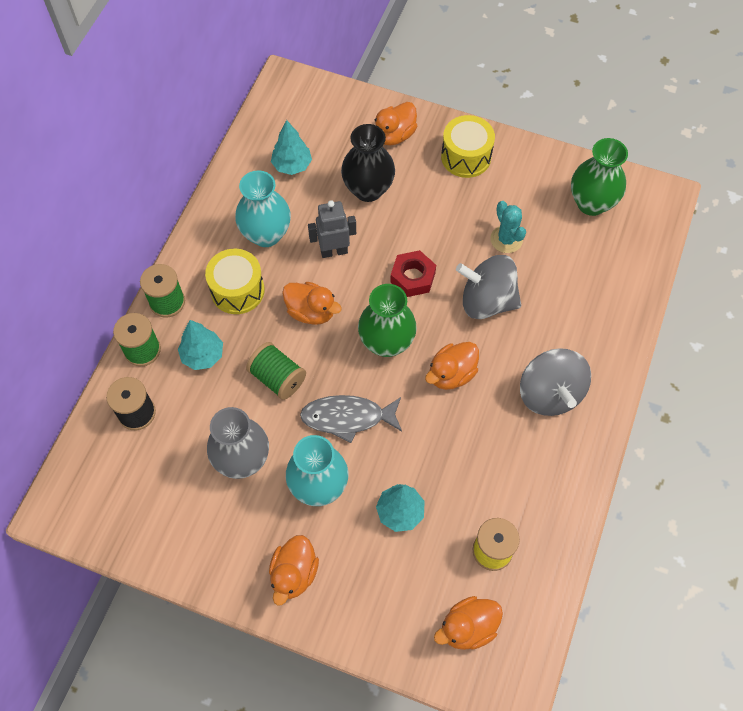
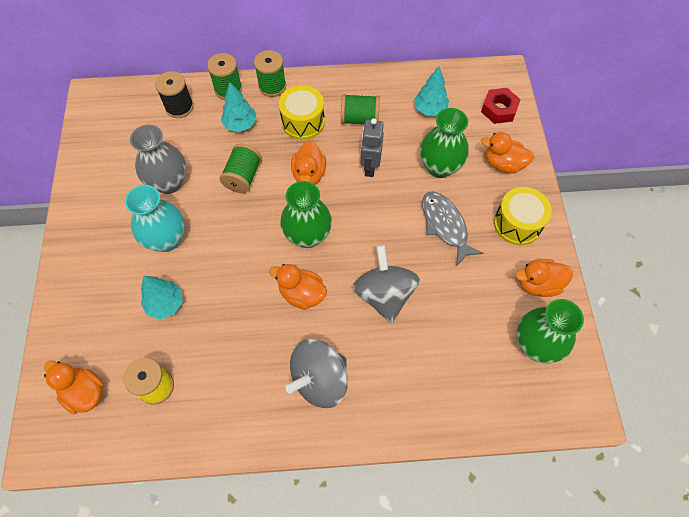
camera: 65 degrees right, 0 degrees up
turquoise vase [235,170,291,247] -> green spool [341,94,380,124]
orange duck [269,535,319,605] -> orange duck moved to [515,259,573,297]
grey fish [300,395,402,443] -> grey fish moved to [422,191,484,266]
grey robot [308,200,356,258] -> grey robot turned 135 degrees counterclockwise [360,118,384,177]
black vase [341,124,395,202] -> green vase [420,108,469,178]
red nut [390,250,436,297] -> red nut moved to [481,88,521,124]
turquoise cactus [490,201,526,253] -> none

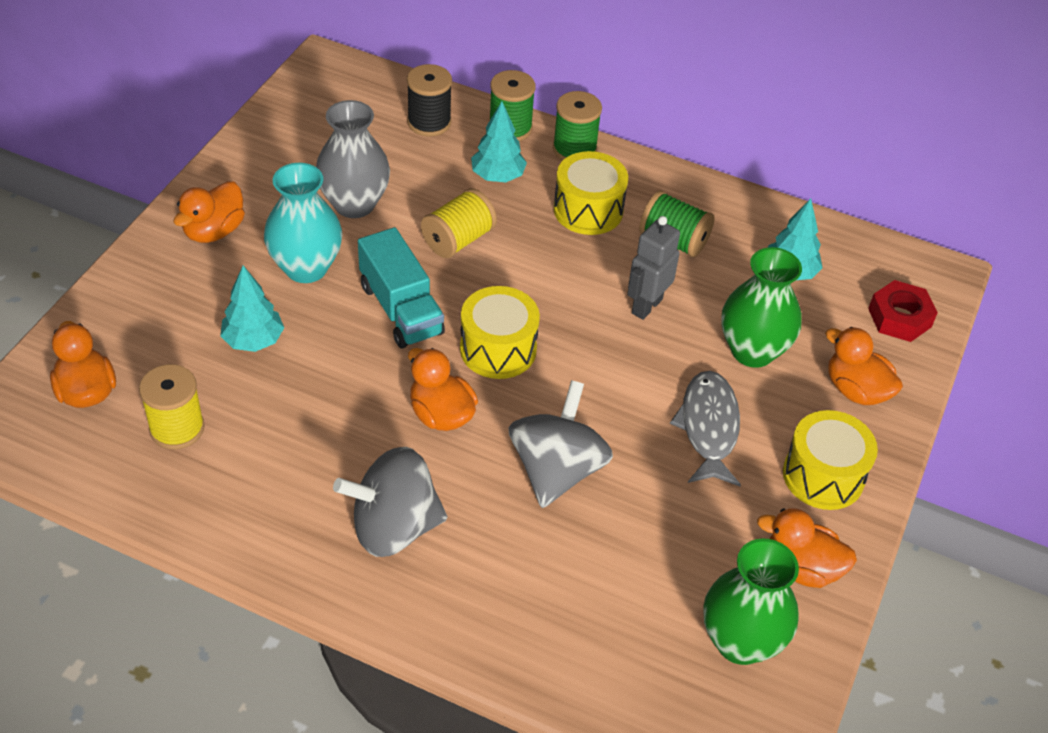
camera: 25 degrees right, 15 degrees down
green spool [220,144,262,193] -> yellow spool [421,188,497,258]
green vase [280,181,332,248] -> yellow drum [460,286,540,379]
orange duck [291,141,326,185] -> orange duck moved to [174,181,245,243]
none -> turquoise truck [358,227,445,348]

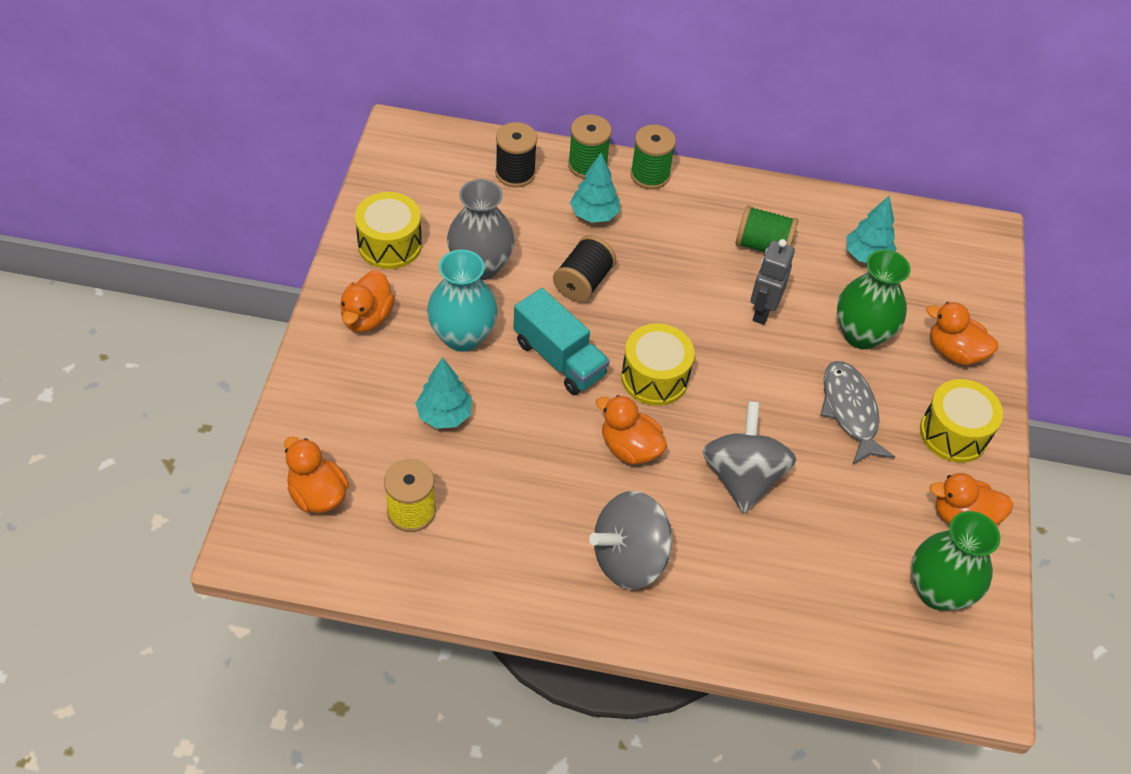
camera: 15 degrees left, 5 degrees up
yellow spool [421,188,497,258] -> black spool [553,235,616,303]
yellow drum [554,151,628,235] -> yellow drum moved to [355,192,422,269]
red nut [868,280,938,342] -> none

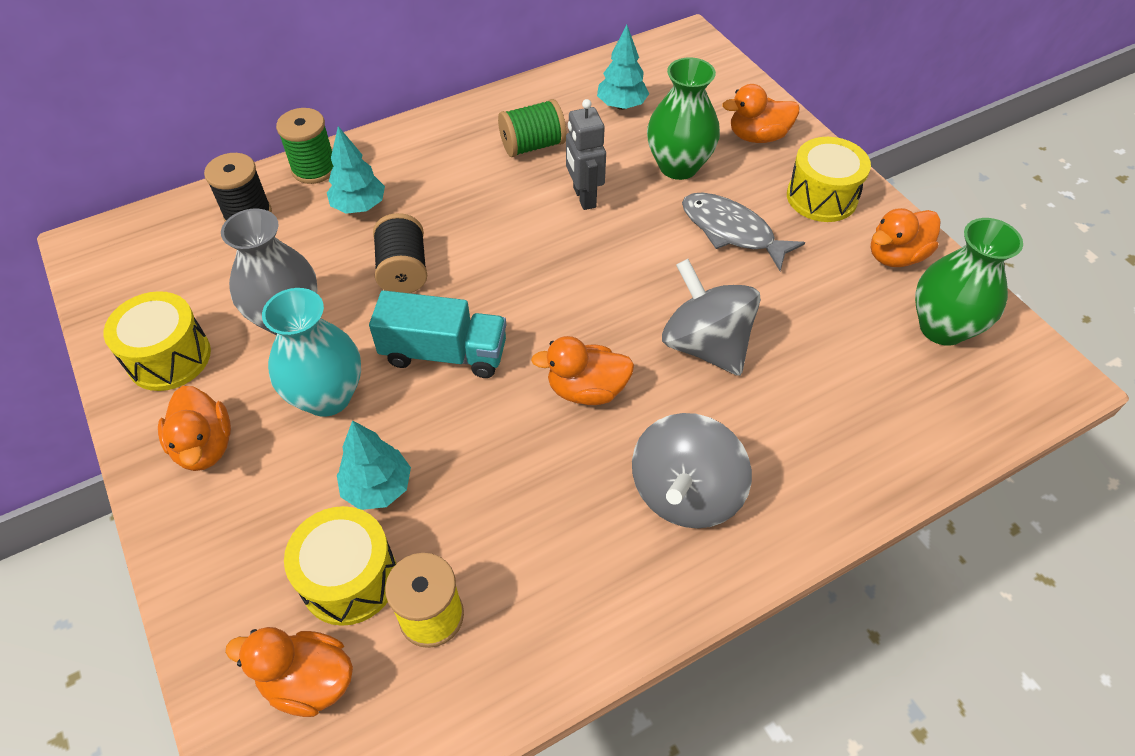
camera: 35 degrees left, 0 degrees up
yellow drum [621,323,694,406] -> yellow drum moved to [284,506,396,626]
green spool [630,124,676,189] -> none

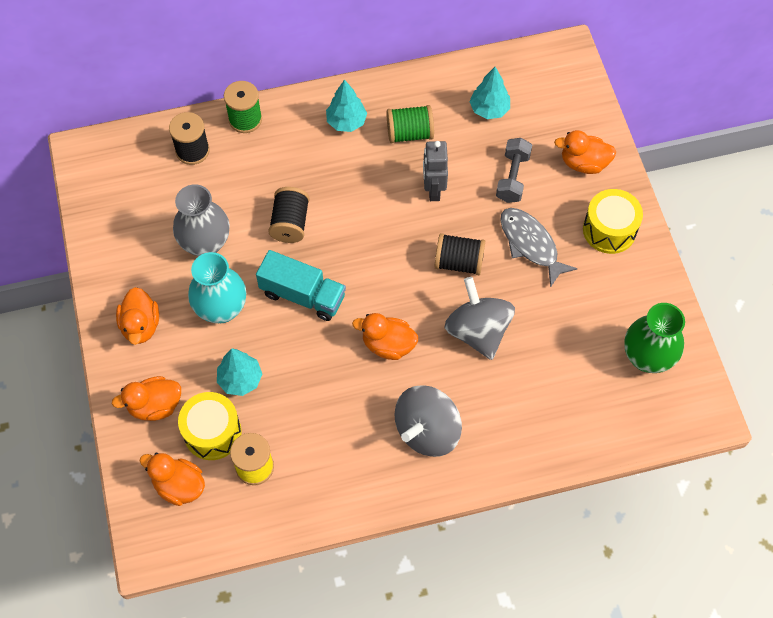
camera: 15 degrees right, 10 degrees up
yellow drum [104,291,211,391] -> none
turquoise tree [327,126,385,214] -> turquoise tree moved to [326,79,367,132]
green vase [647,57,720,180] -> grey dumbbell [496,138,532,203]
orange duck [871,208,940,267] -> orange duck moved to [112,376,181,421]
none -> black spool [434,233,485,275]

